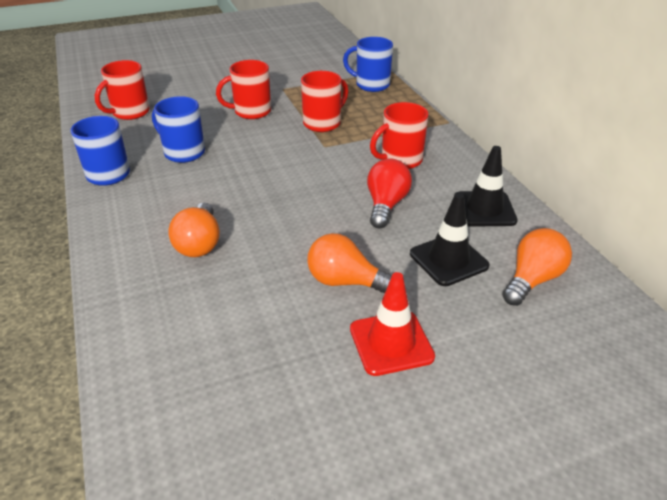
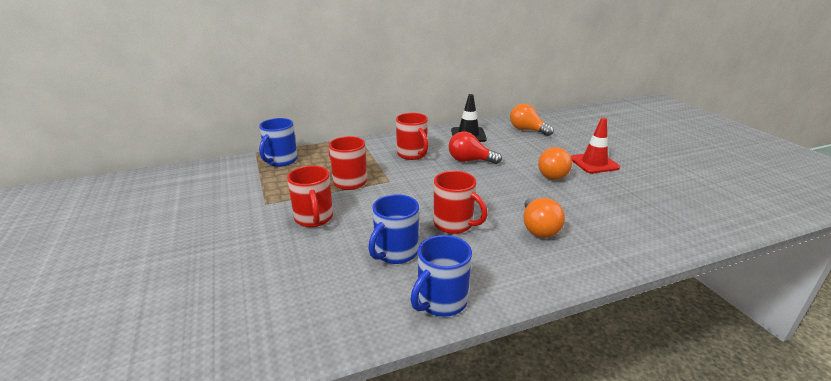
camera: 90 degrees left, 10 degrees down
red mug [95,60,150,120] -> red mug moved to [434,171,487,234]
orange light bulb [168,203,220,257] -> orange light bulb turned 90 degrees clockwise [524,197,565,238]
black traffic cone [410,193,489,286] -> none

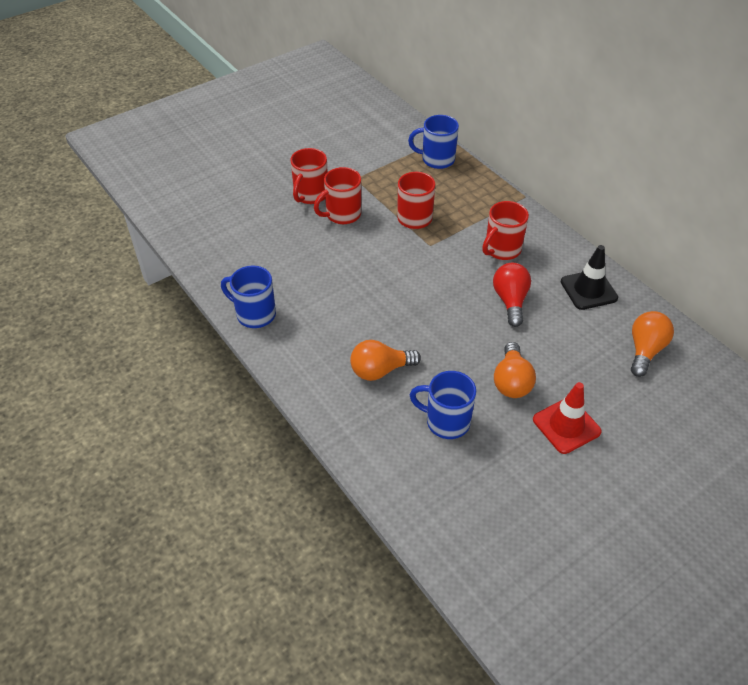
camera: 75 degrees right, 20 degrees up
blue mug [368,194,419,264] -> blue mug moved to [410,371,476,439]
red mug [434,171,487,234] -> red mug moved to [290,148,327,204]
orange light bulb [538,147,572,180] -> orange light bulb turned 90 degrees counterclockwise [494,342,536,398]

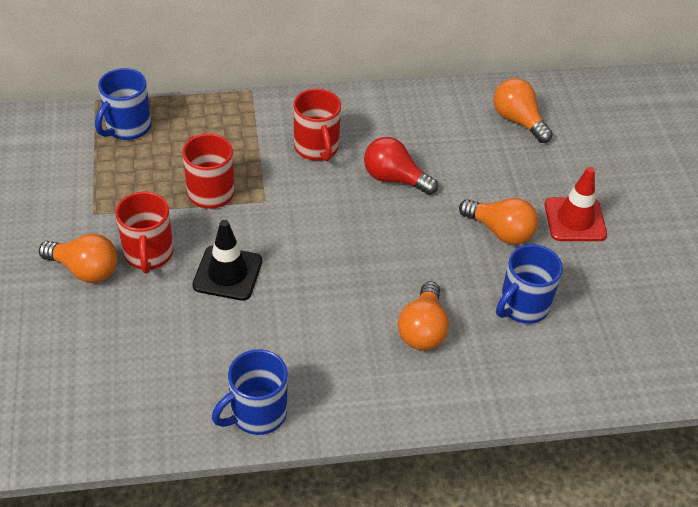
camera: 65 degrees left, 0 degrees up
red mug [290,148,327,204] -> orange light bulb [39,234,118,283]
black traffic cone [561,245,618,310] -> black traffic cone moved to [192,220,262,301]

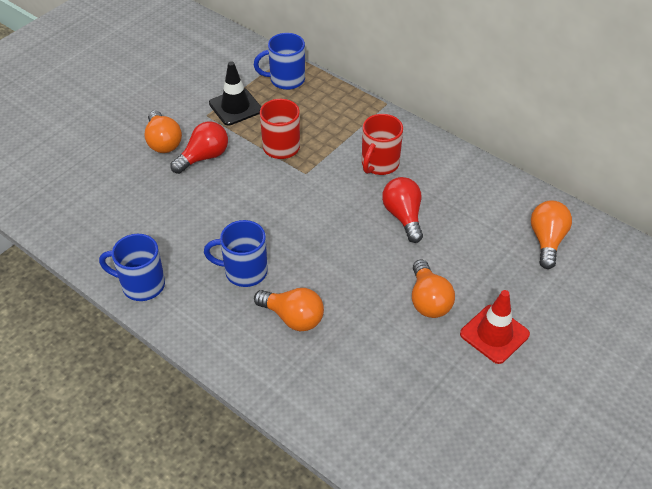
camera: 50 degrees right, 0 degrees up
red mug [115,192,173,274] -> red light bulb [171,121,228,174]
black traffic cone [192,220,262,301] -> black traffic cone moved to [209,61,261,125]
orange light bulb [398,281,449,350] -> orange light bulb turned 120 degrees counterclockwise [254,288,324,331]
blue mug [496,244,563,324] -> blue mug moved to [204,220,268,287]

